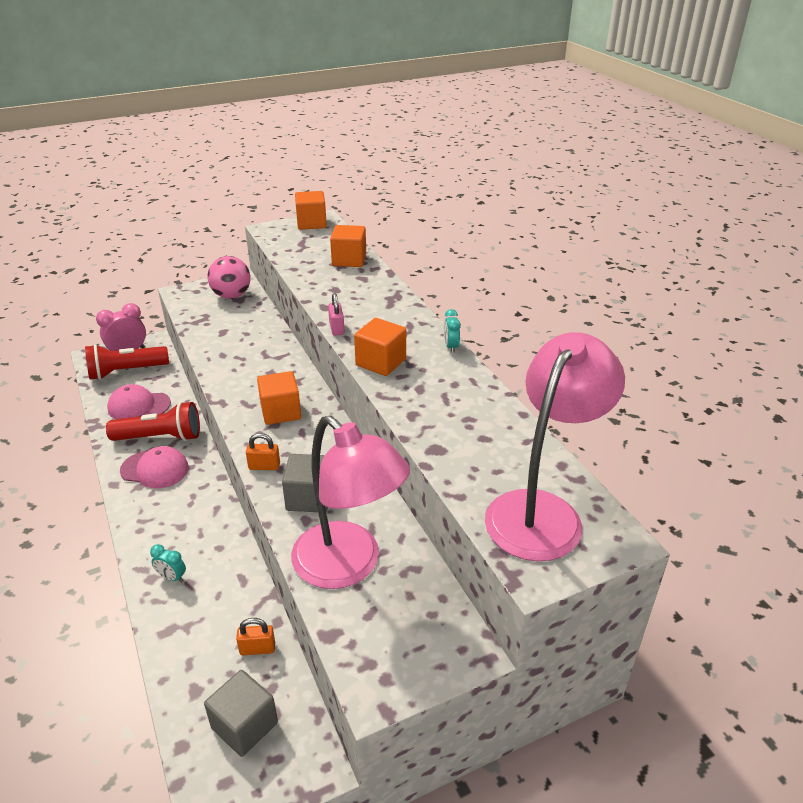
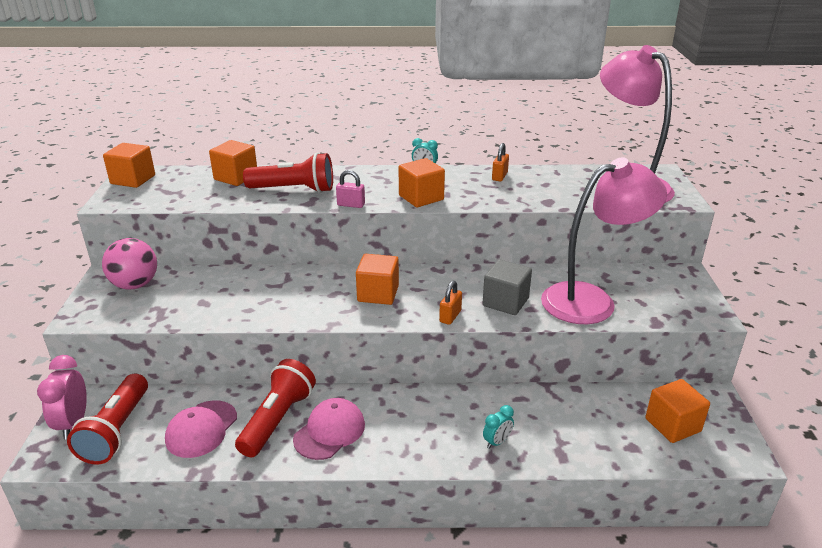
camera: 65 degrees left, 5 degrees down
grey cube [204,670,278,757] -> orange cube [645,379,710,443]
orange padlock [236,618,275,655] -> orange padlock moved to [492,143,509,181]
none -> red flashlight [243,153,333,193]

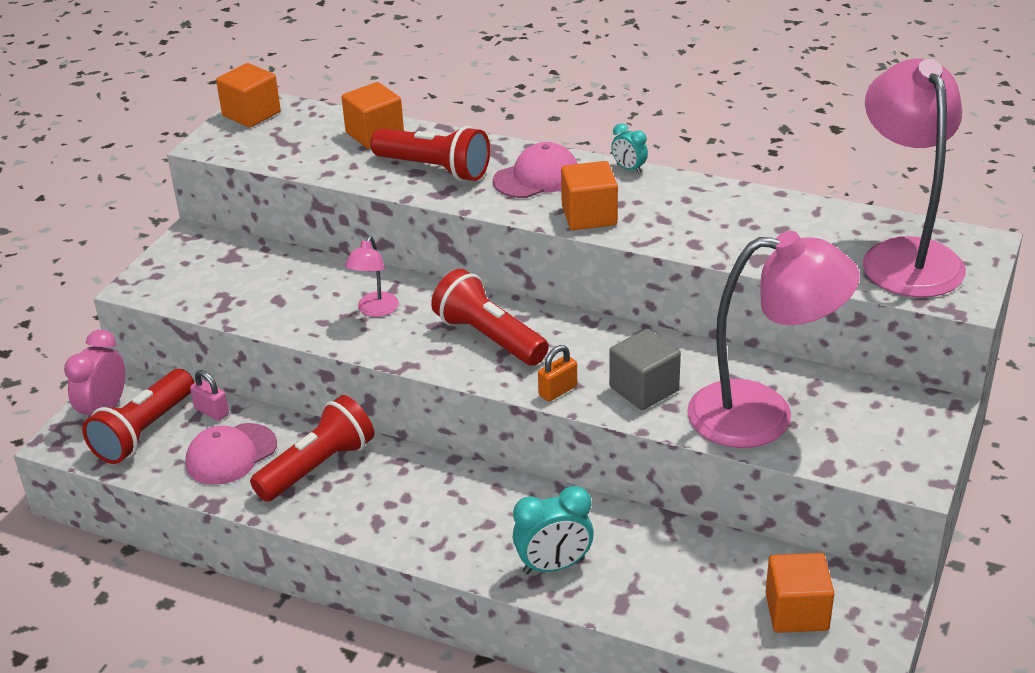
camera: 25 degrees right, 5 degrees up
pink ball [102,238,157,289] -> none
pink cap [293,398,365,460] -> pink cap moved to [493,142,578,198]
pink padlock [336,170,365,208] -> pink padlock moved to [190,370,229,421]
orange cube [356,254,399,305] -> red flashlight [431,269,549,366]
turquoise clock [483,405,514,449] -> turquoise clock [513,486,594,574], size x1.77
orange padlock [492,143,509,181] -> none
none -> pink lamp [345,236,399,317]

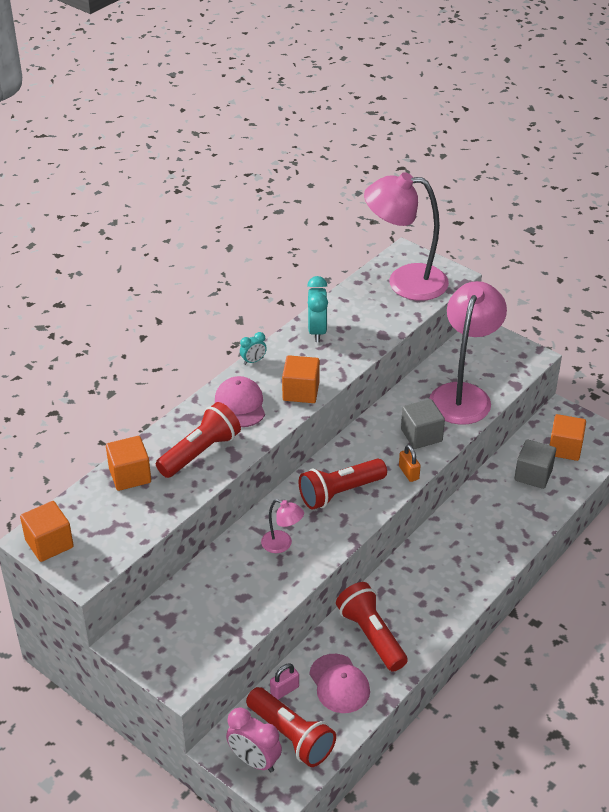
camera: 75 degrees left, 5 degrees up
turquoise clock [513,486,594,574] -> turquoise clock moved to [307,276,328,342]
none -> grey cube [515,439,556,489]

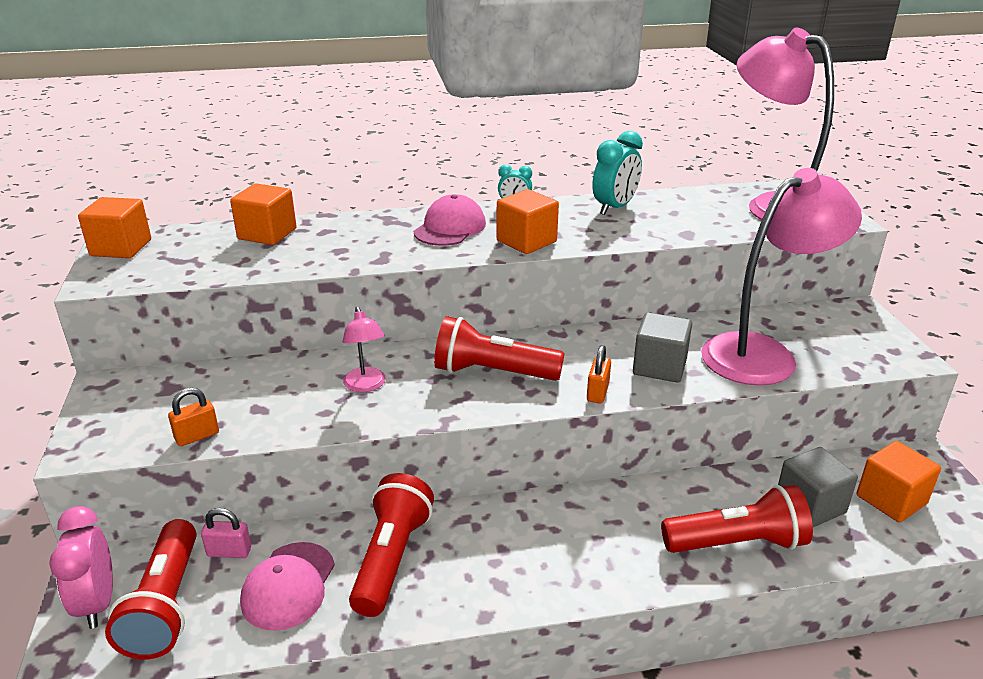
camera: 40 degrees right, 10 degrees down
red flashlight [156,402,241,478] -> red flashlight moved to [661,485,813,553]
none -> orange padlock [168,388,219,446]

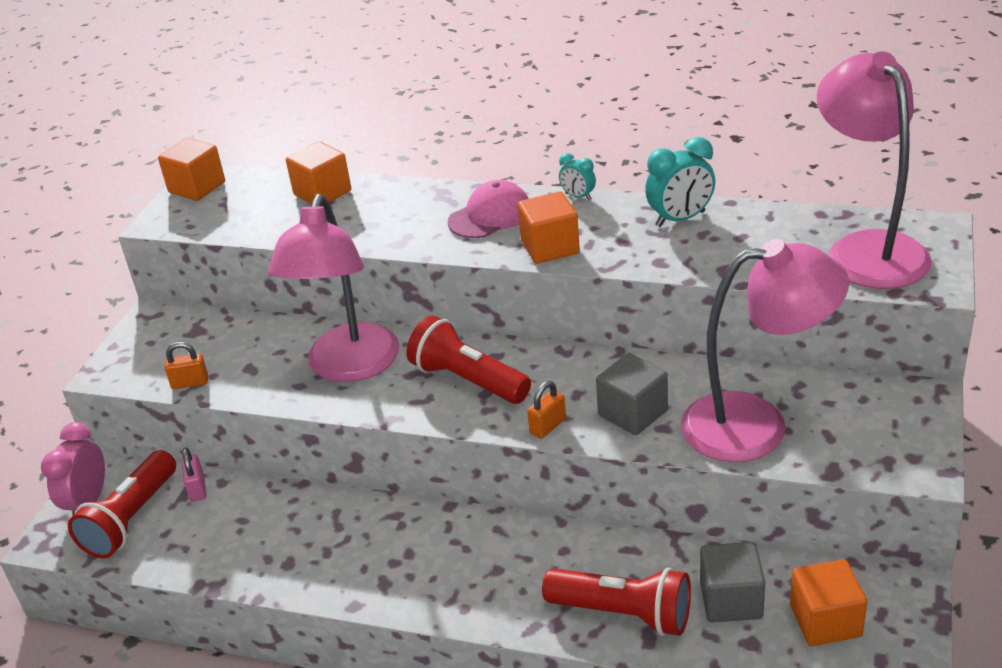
camera: 30 degrees right, 5 degrees up
pink padlock [201,508,251,558] -> pink padlock turned 45 degrees clockwise [182,448,206,502]
pink cap [240,542,335,631] -> none
pink lamp [343,306,386,392] -> pink lamp [268,194,399,382], size x2.25
red flashlight [349,473,434,617] -> none

